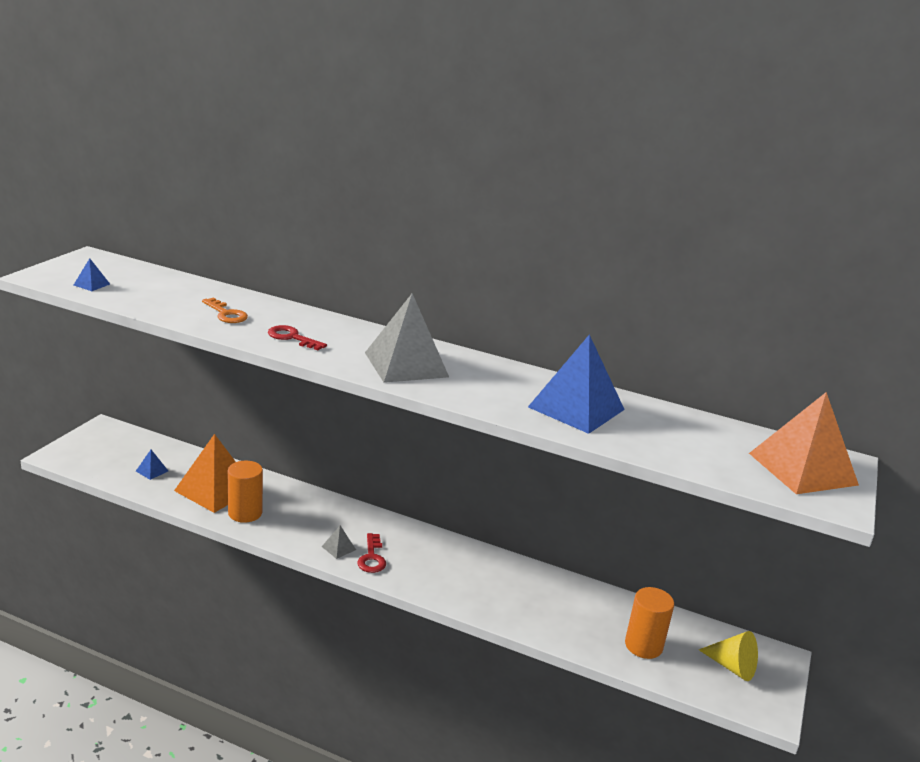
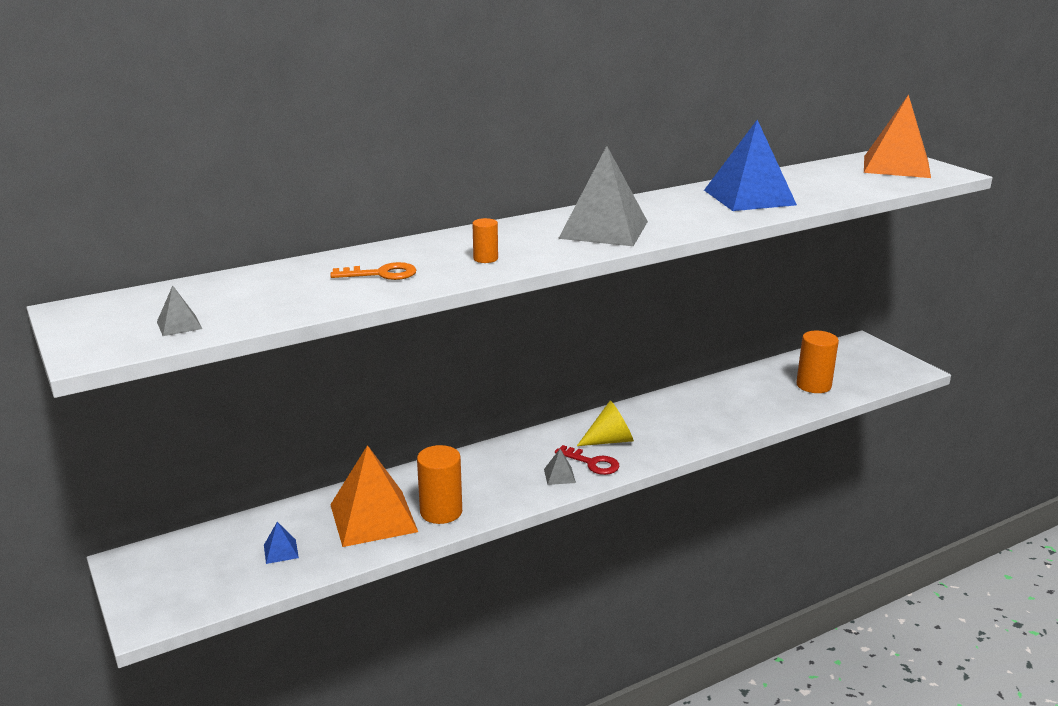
camera: 50 degrees left, 0 degrees up
blue pyramid [74,258,110,291] -> grey pyramid [157,286,202,336]
red key [268,325,327,350] -> orange cylinder [472,218,498,263]
yellow cone [699,631,758,681] -> yellow cone moved to [577,400,634,446]

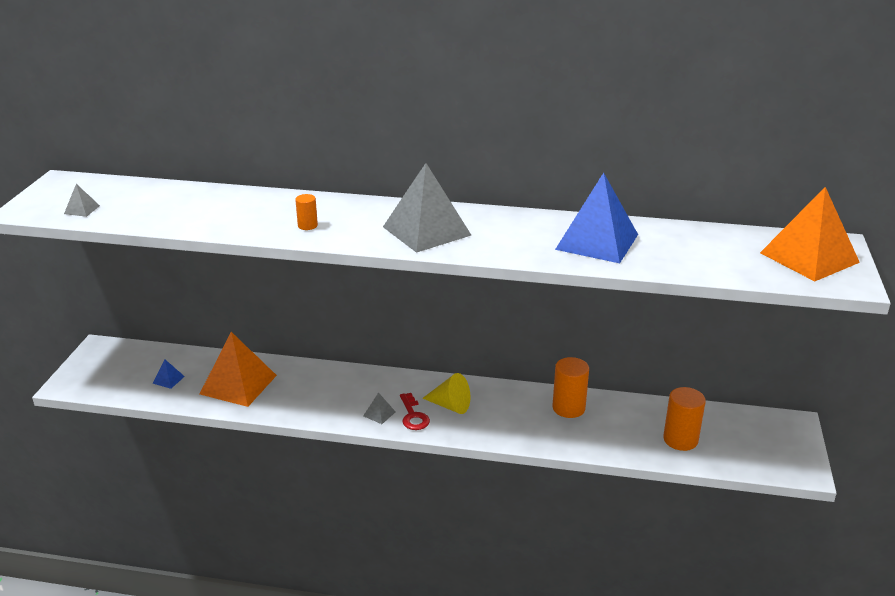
camera: 40 degrees right, 5 degrees up
orange key [330,262,416,280] -> none
orange cylinder [417,445,462,524] -> orange cylinder moved to [552,357,589,418]

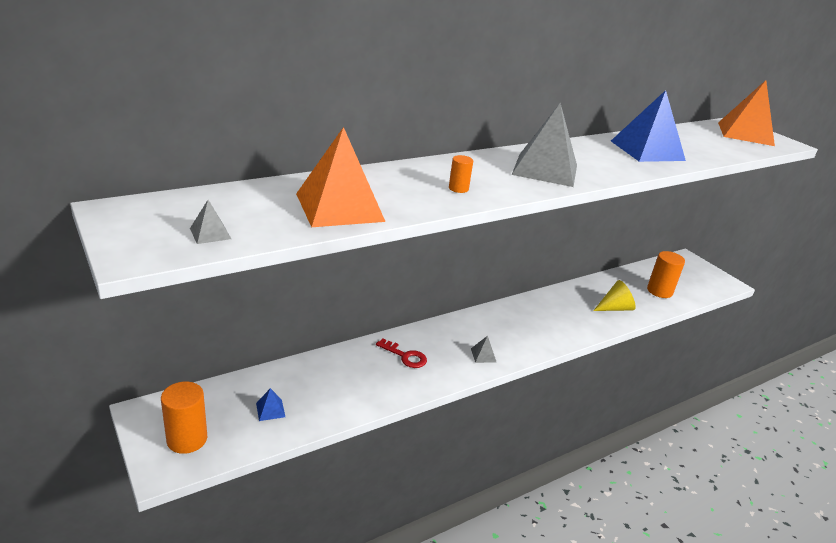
camera: 45 degrees left, 0 degrees up
orange pyramid [200,332,277,407] -> orange pyramid moved to [296,127,386,227]
red key [400,393,430,430] -> red key moved to [376,339,427,368]
yellow cone [422,373,470,414] -> yellow cone moved to [593,280,635,311]
orange cylinder [552,357,589,418] -> orange cylinder moved to [161,381,207,454]

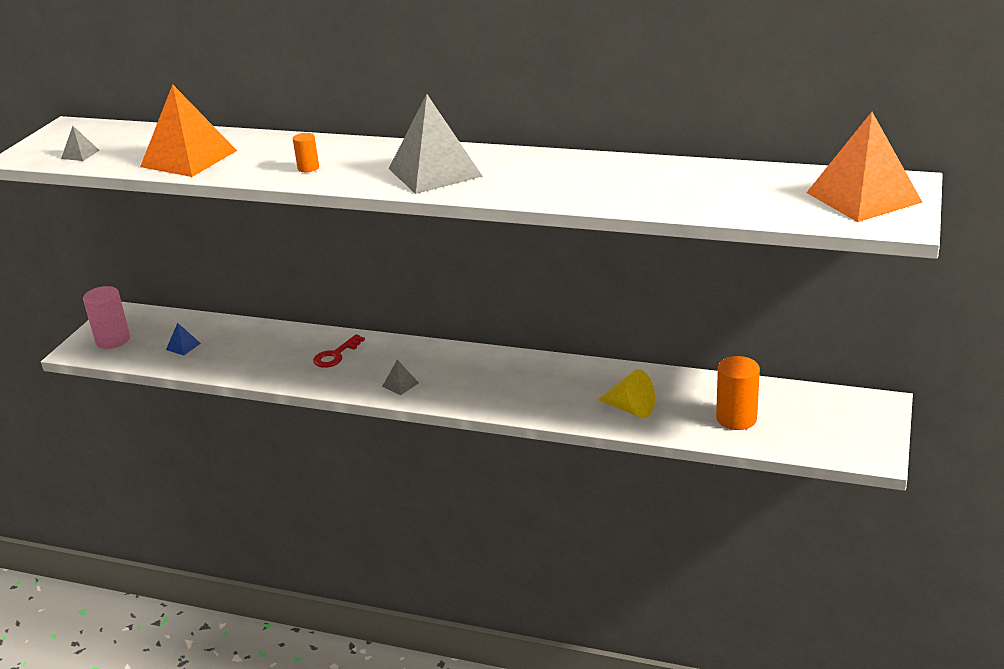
camera: 55 degrees right, 0 degrees up
orange cylinder [161,381,207,454] -> pink cylinder [83,286,130,349]
red key [376,339,427,368] -> red key turned 45 degrees clockwise [313,334,365,368]
blue pyramid [611,90,686,162] -> none

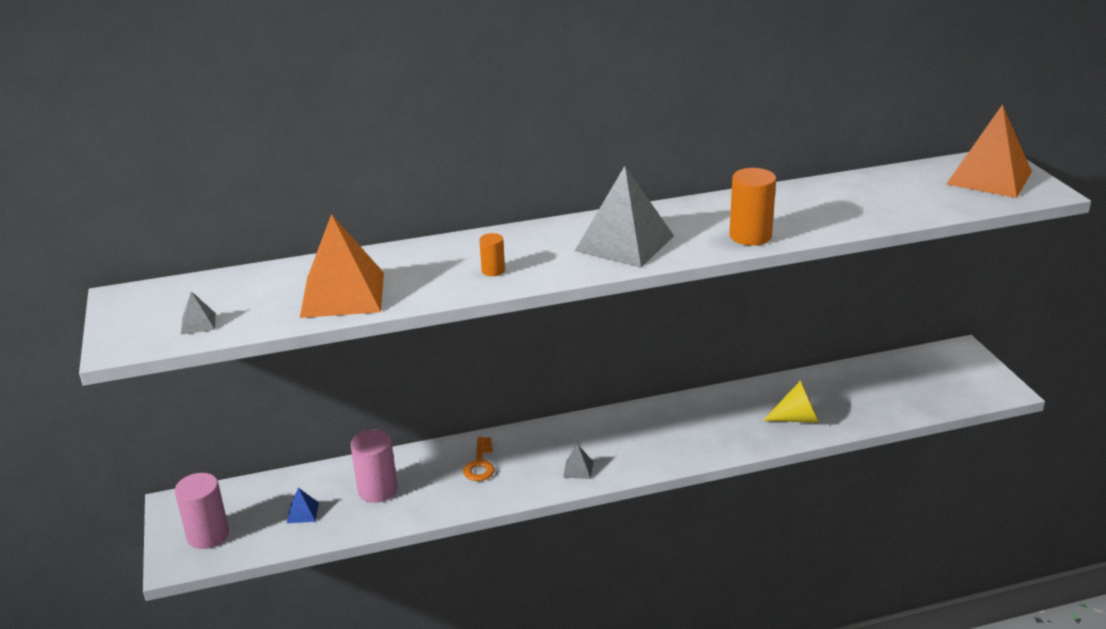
camera: 35 degrees left, 0 degrees up
red key [313,334,365,368] -> orange key [463,437,495,481]
orange cylinder [716,356,760,430] -> orange cylinder moved to [729,168,776,246]
none -> pink cylinder [351,430,397,503]

